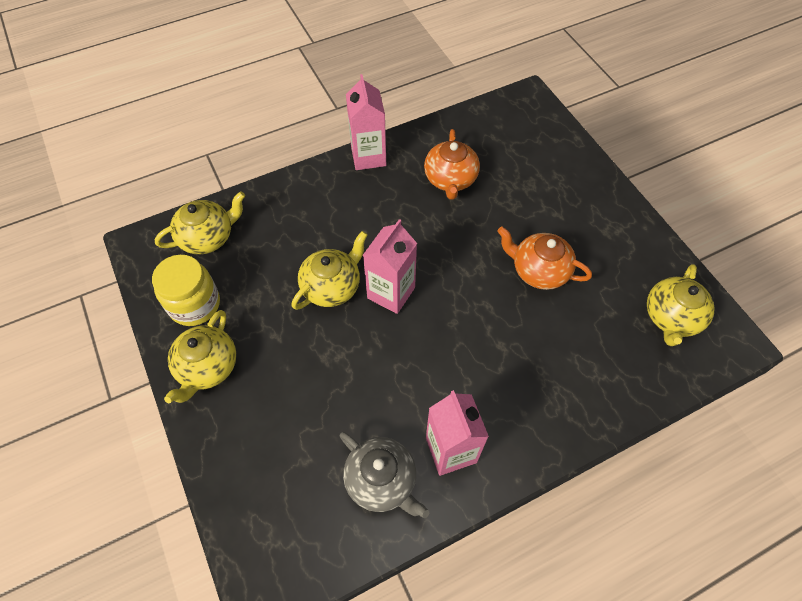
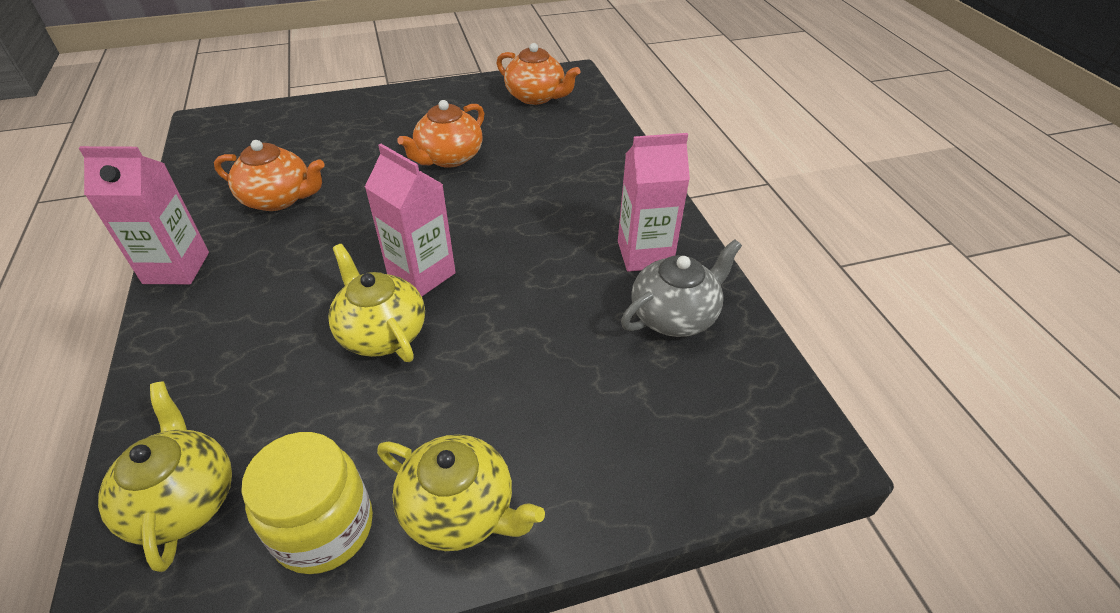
camera: 80 degrees left, 15 degrees down
yellow teapot [647,264,715,346] -> orange teapot [497,43,581,105]

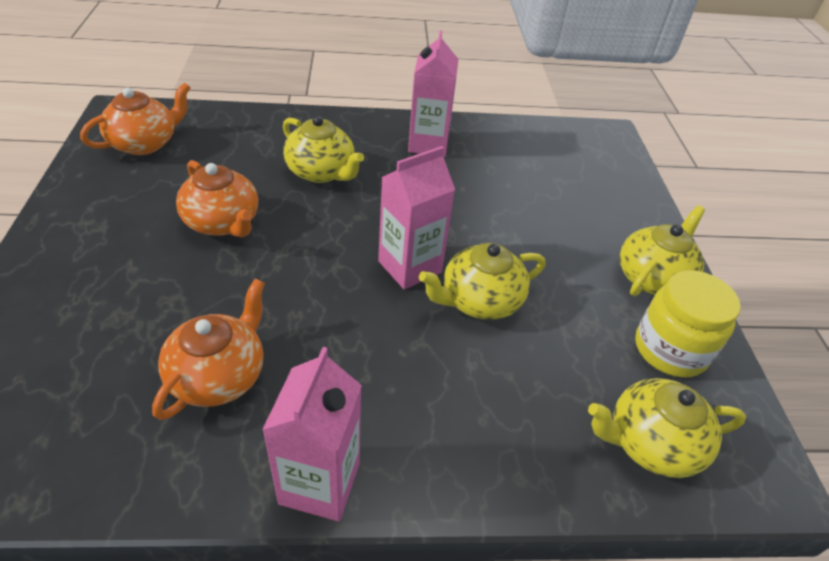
camera: 80 degrees left, 0 degrees up
grey teapot [621,239,742,337] -> none
none -> yellow teapot [283,116,364,183]

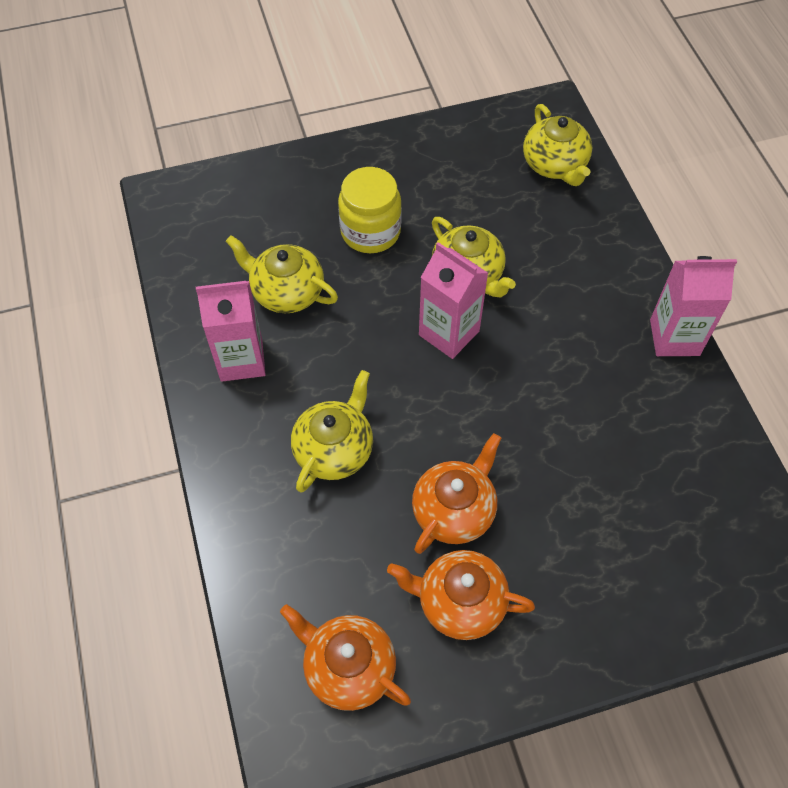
camera: 100 degrees left, 15 degrees up
orange teapot [152,279,265,420] -> orange teapot moved to [387,550,535,640]
yellow teapot [620,206,705,296] -> yellow teapot moved to [226,235,338,313]
yellow jar [635,270,741,377] -> yellow jar moved to [338,167,402,253]

